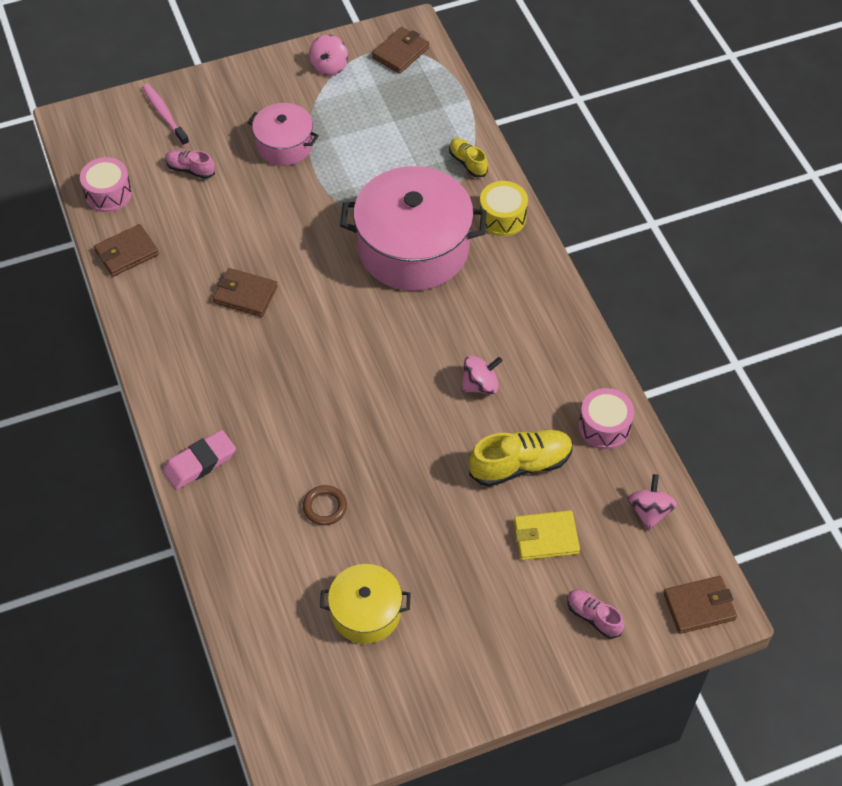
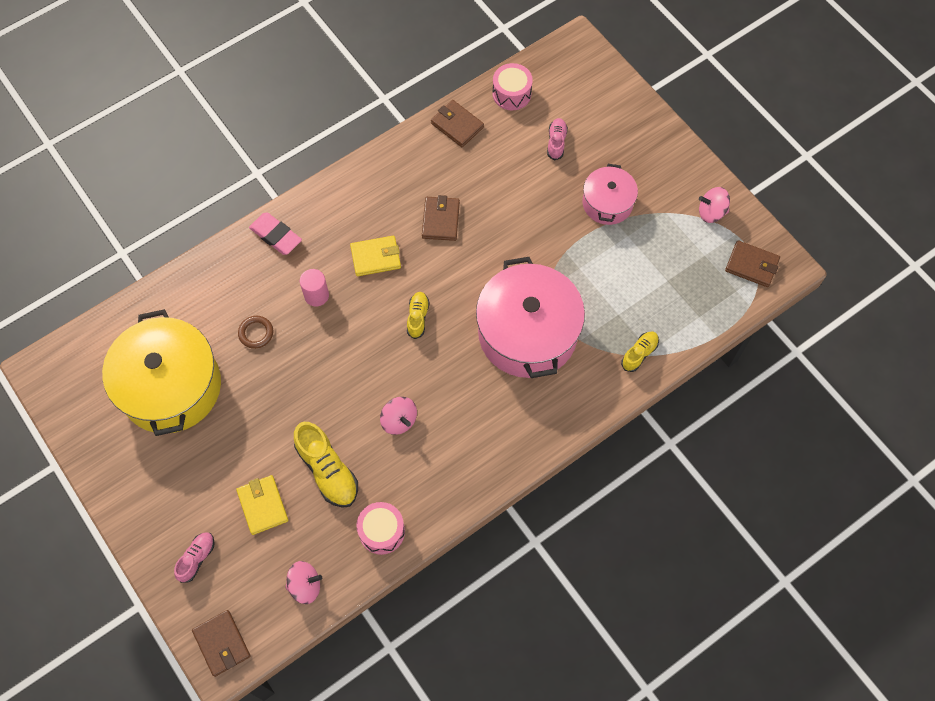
camera: 75 degrees right, 10 degrees up
pink toothbrush [142,84,189,146] -> none
yellow pot [320,564,411,644] -> yellow pot [102,309,221,436], size x1.86
yellow drum [479,181,528,236] -> none
none -> pink cylinder [300,269,329,307]
none -> yellow wallet [350,236,401,276]
none -> yellow shoe [407,292,430,339]

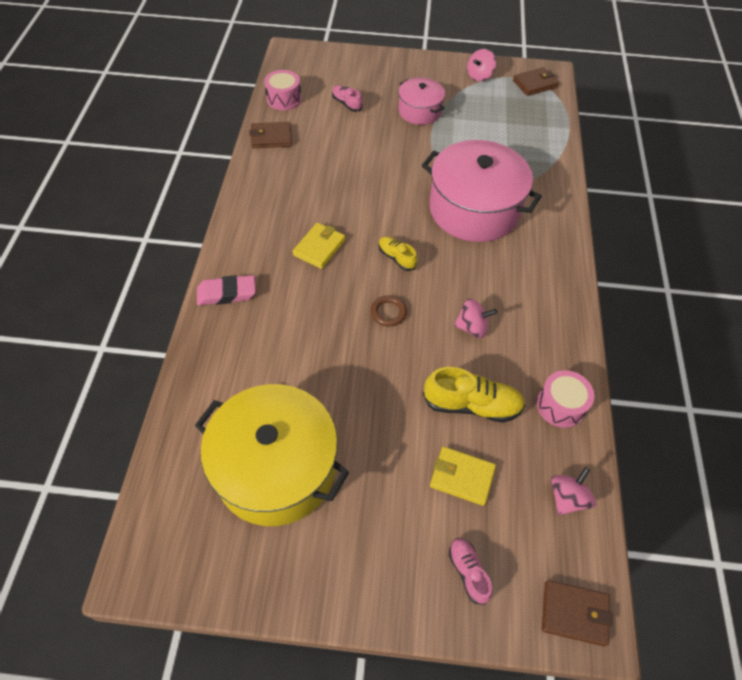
camera: 50 degrees left, 10 degrees down
brown ring [238,316,273,349] -> brown ring moved to [371,295,407,327]
pink cylinder [300,269,329,307] -> none
brown wallet [422,195,460,241] -> none
yellow shoe [621,332,659,372] -> none

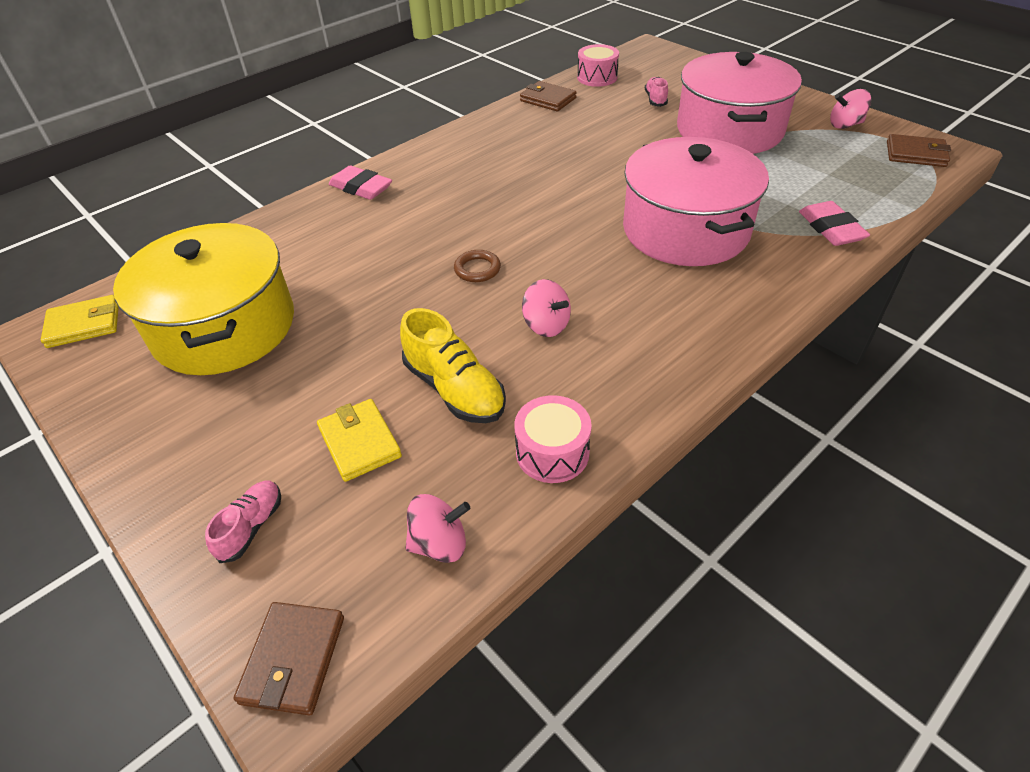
camera: 45 degrees right, 10 degrees down
yellow wallet [293,223,346,269] -> yellow wallet moved to [41,295,119,348]
yellow shoe [378,236,417,271] -> none
pink pot [398,78,445,125] -> pink pot [677,52,802,154], size x1.86
brown wallet [542,580,612,647] -> brown wallet turned 45 degrees clockwise [234,602,344,715]
none -> pink eraser [799,201,870,246]

